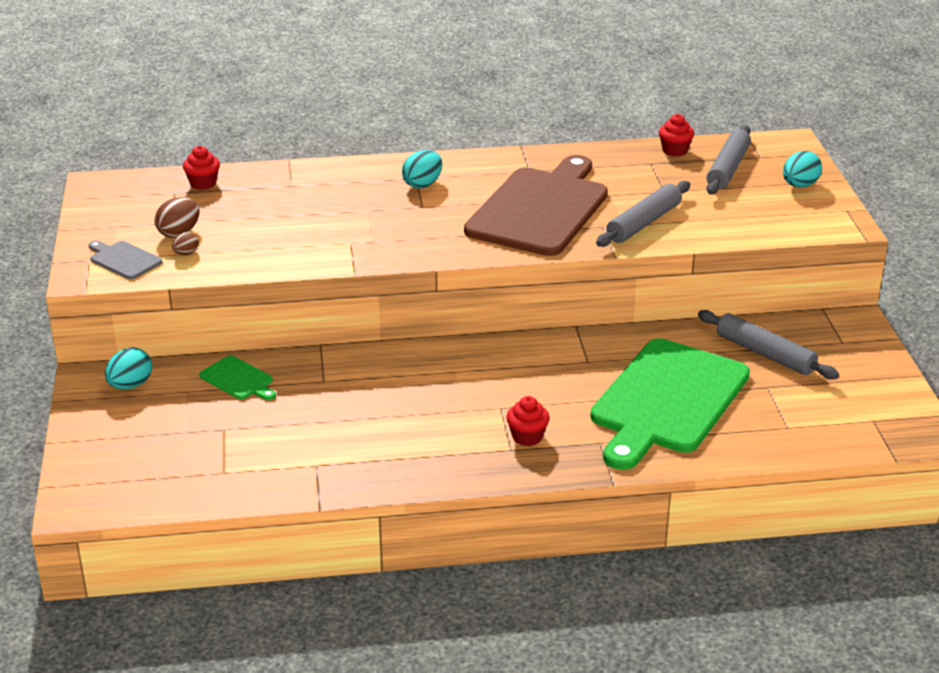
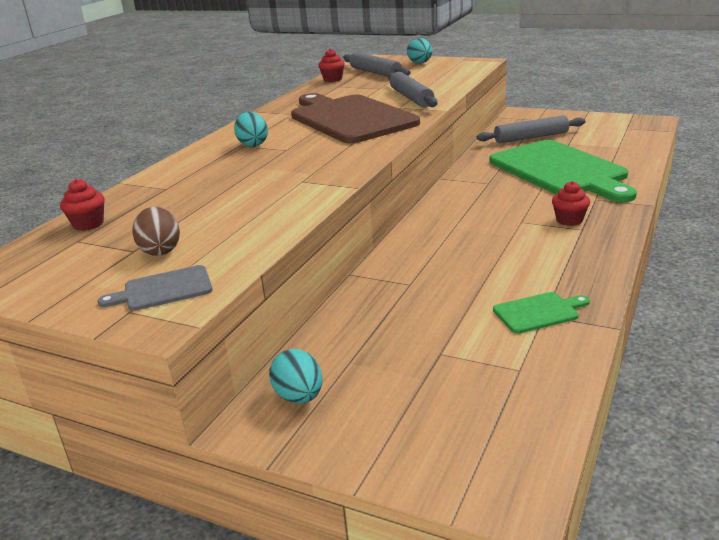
camera: 55 degrees left, 5 degrees down
brown egg [172,232,199,255] -> none
green cutting board [199,355,276,400] -> green cutting board moved to [493,292,590,334]

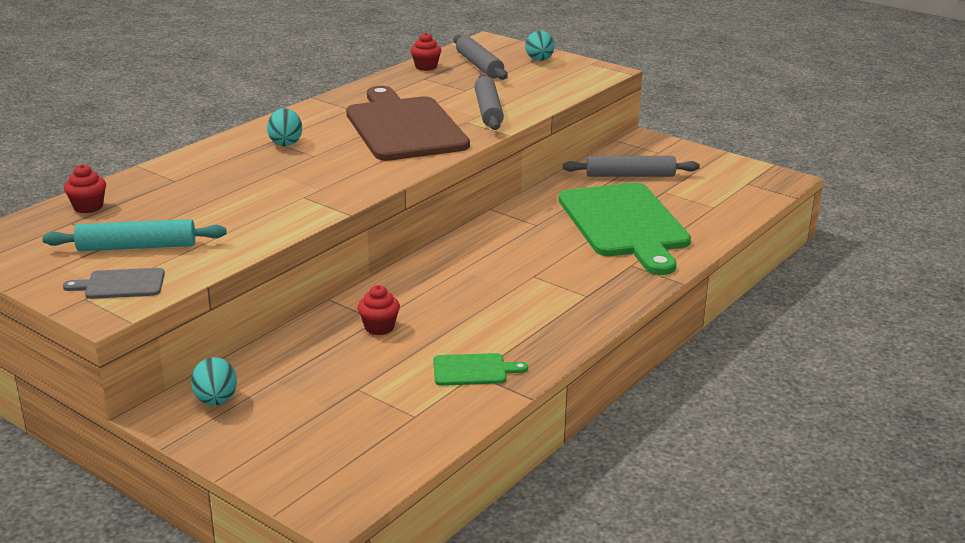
camera: 10 degrees right, 0 degrees up
brown egg [132,207,180,256] -> turquoise rolling pin [43,219,226,251]
red cupcake [552,181,590,226] -> red cupcake moved to [358,285,400,335]

